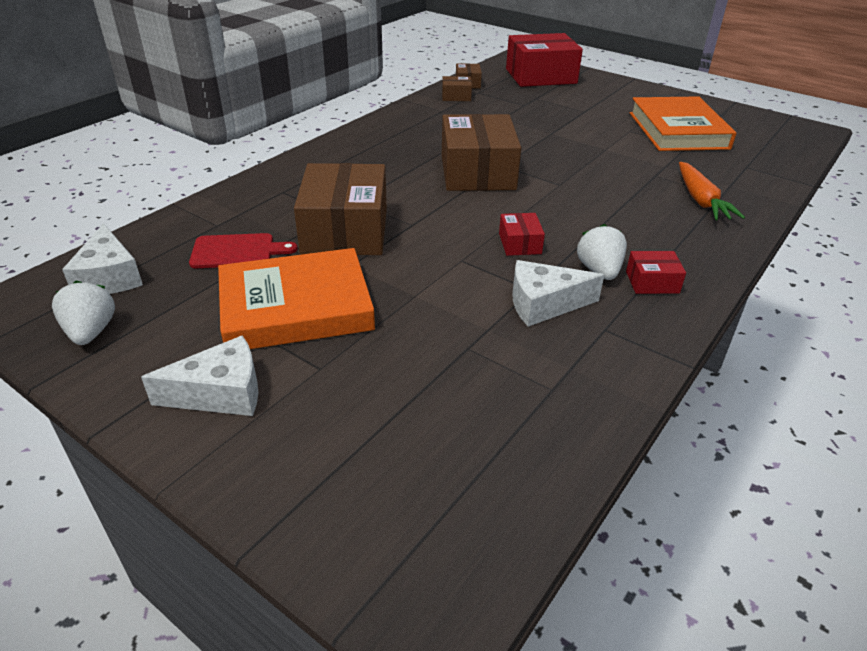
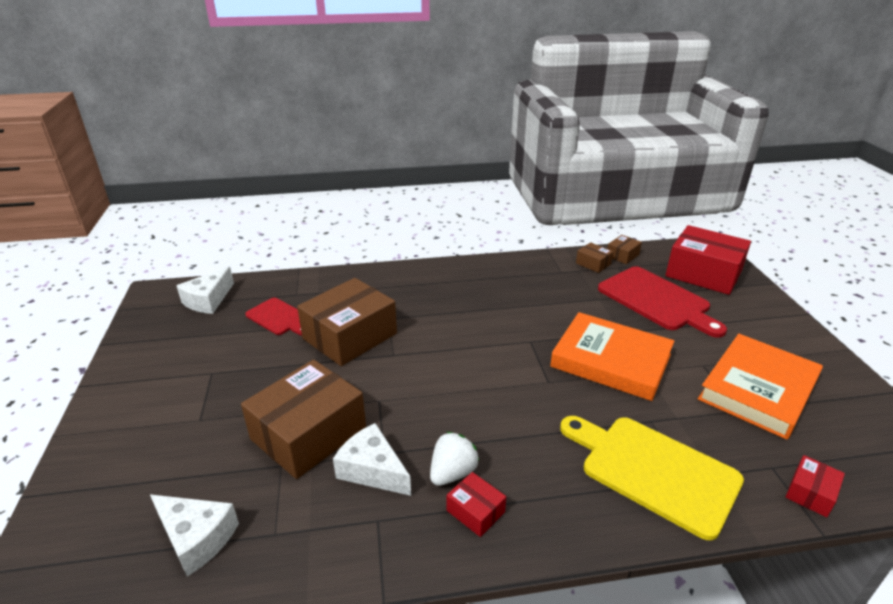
camera: 45 degrees right, 5 degrees down
white strawberry [52,281,115,345] -> none
white cheese [141,336,258,416] -> white cheese moved to [150,495,239,576]
orange book [218,248,375,349] -> orange book moved to [550,312,675,401]
brown box [442,114,521,191] -> brown box moved to [241,360,366,479]
red box [499,213,545,256] -> red box moved to [785,455,845,517]
orange carrot [679,162,745,220] -> yellow cutting board [560,416,744,540]
none -> red cutting board [598,266,727,338]

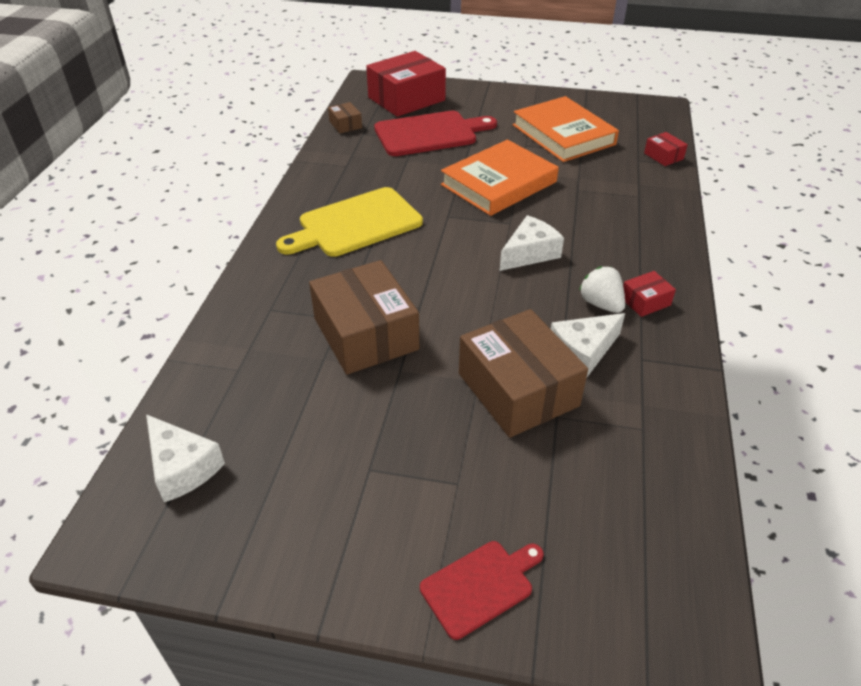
camera: 70 degrees left, 10 degrees up
white cheese [150,495,239,576] -> white cheese moved to [500,215,564,271]
red cutting board [245,298,302,336] -> red cutting board moved to [420,541,544,640]
yellow cutting board [560,416,744,540] -> yellow cutting board moved to [276,187,423,257]
brown box [576,242,613,273] -> none

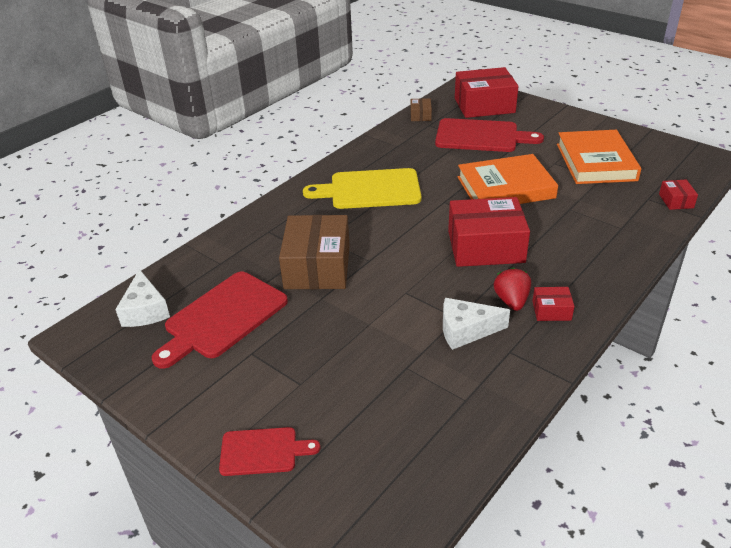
camera: 30 degrees right, 5 degrees down
brown box [459,309,588,438] -> none
white cheese [500,215,564,271] -> red box [448,197,530,267]
white strawberry [579,266,625,313] -> red strawberry [494,267,531,311]
none -> red cutting board [152,272,288,369]

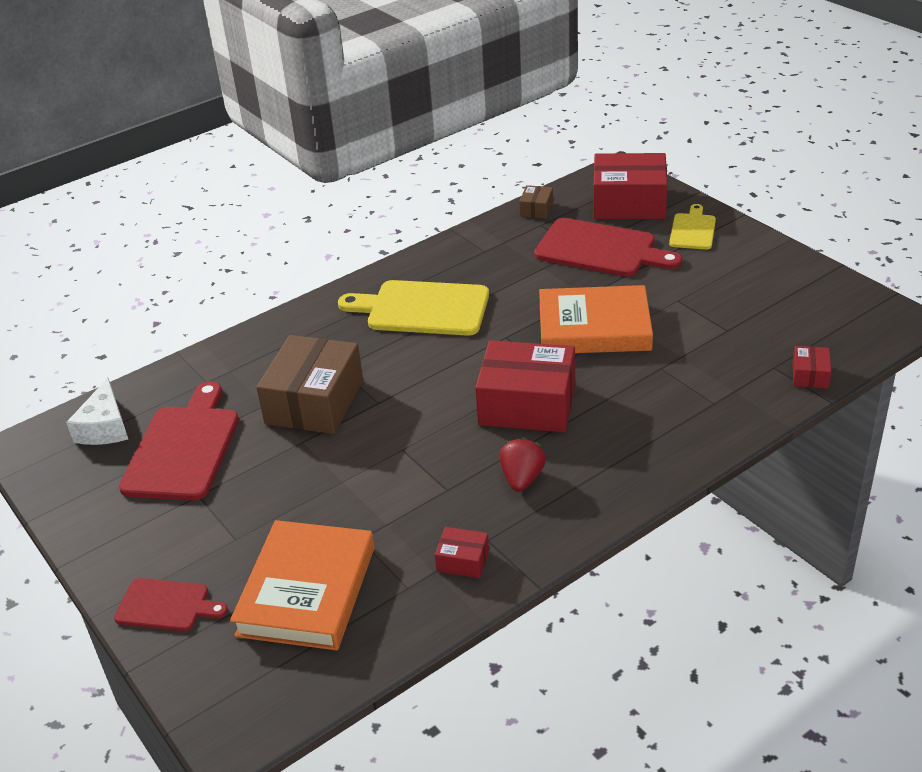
camera: 15 degrees right, 0 degrees up
red cutting board [152,272,288,369] -> red cutting board turned 135 degrees clockwise [119,381,239,500]
white cheese [443,298,510,350] -> none
red box [532,287,575,321] -> red box moved to [435,527,489,578]
orange book [557,130,641,184] -> orange book moved to [230,520,374,650]
none -> yellow cutting board [669,204,716,250]

